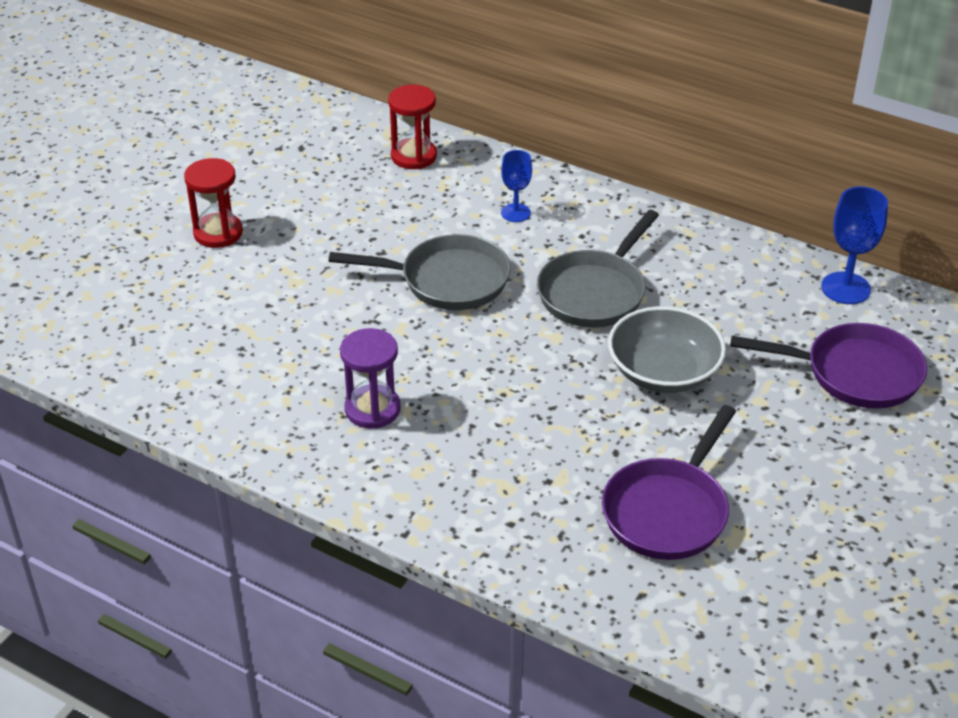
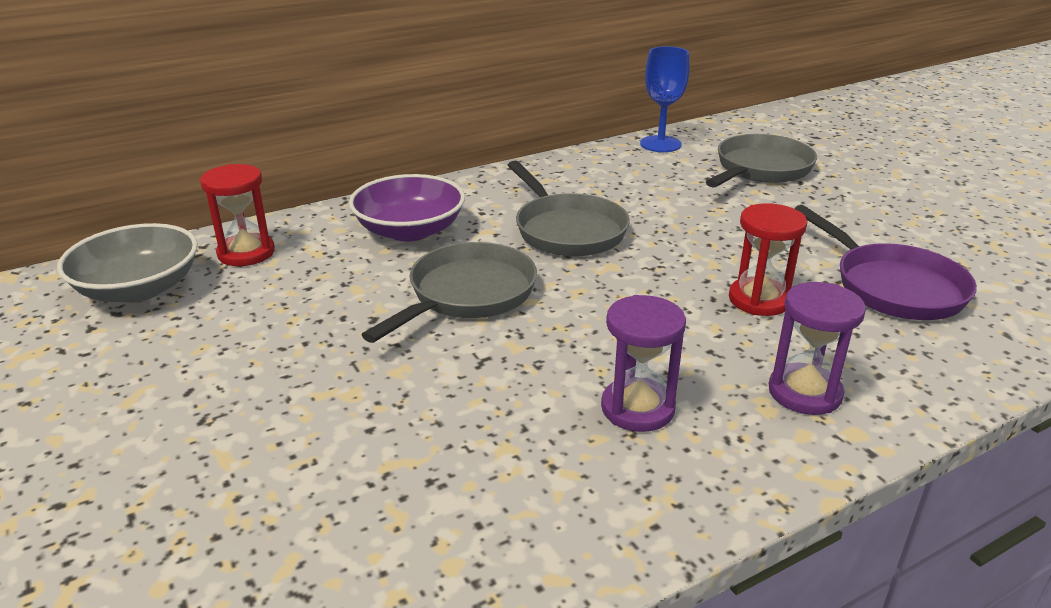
camera: 60 degrees left, 10 degrees down
red hourglass [184,158,243,248] -> red hourglass moved to [729,203,807,316]
blue goblet [501,150,532,222] -> purple bowl [349,174,465,242]
grey bowl [608,306,726,393] -> grey bowl moved to [57,223,198,303]
purple pan [731,323,927,409] -> grey pan [706,134,817,187]
none -> purple hourglass [769,282,866,415]

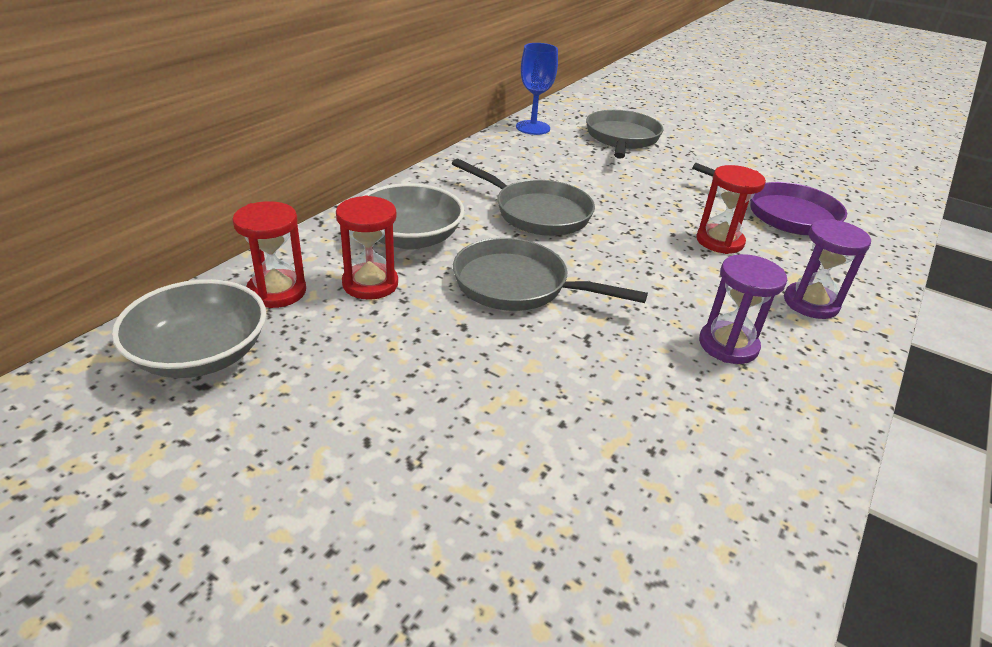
camera: 30 degrees left, 5 degrees up
purple bowl [349,174,465,242] -> grey bowl [363,183,465,250]
grey pan [362,242,537,343] -> grey pan turned 75 degrees counterclockwise [453,238,648,311]
none -> red hourglass [336,196,398,300]

